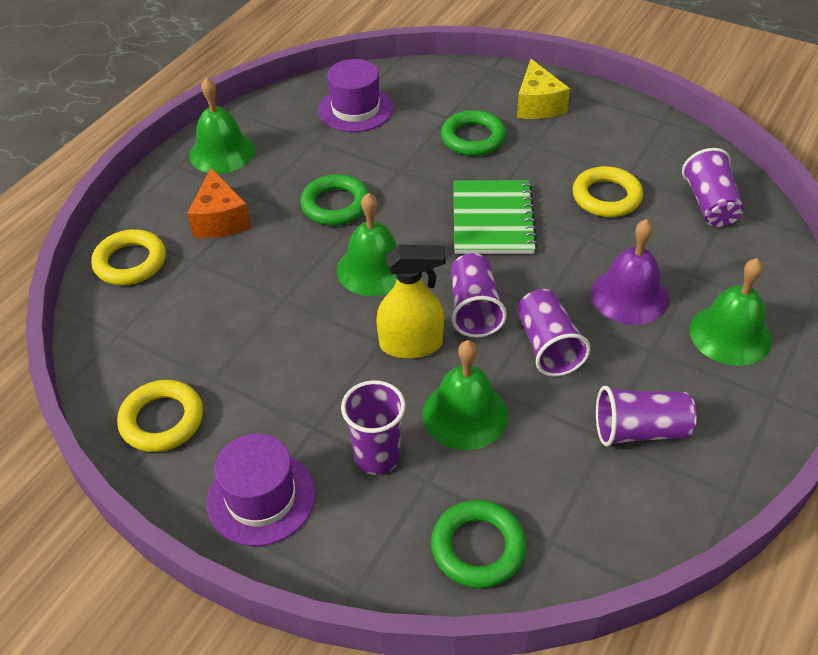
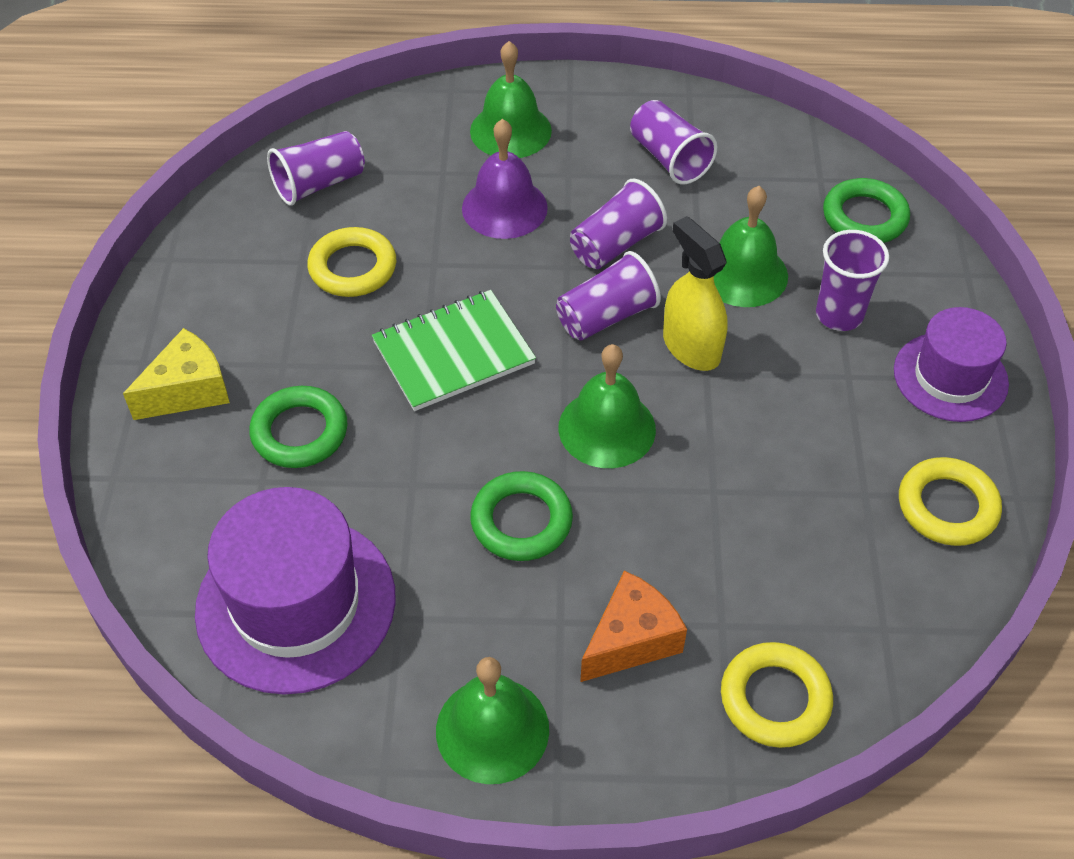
camera: 120 degrees left, 5 degrees up
purple hat [318,59,393,132] -> purple hat [195,487,396,694], size x1.56

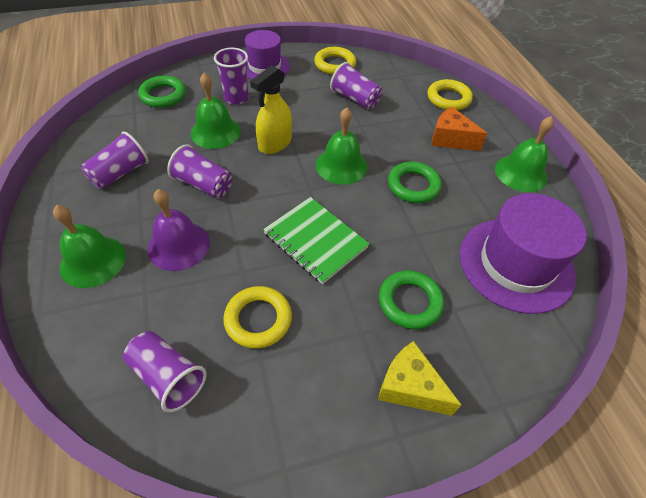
camera: 110 degrees left, 0 degrees up
purple cup [556,251,661,341] -> purple cup moved to [330,62,382,109]

